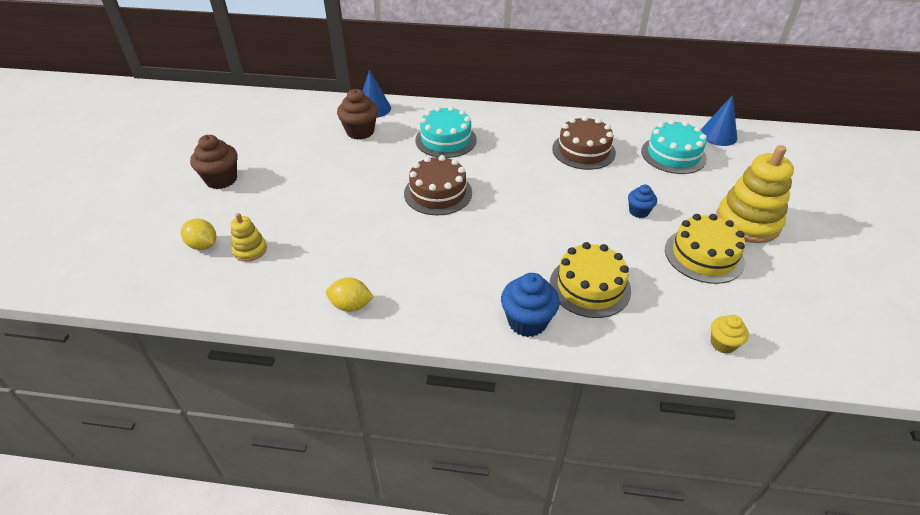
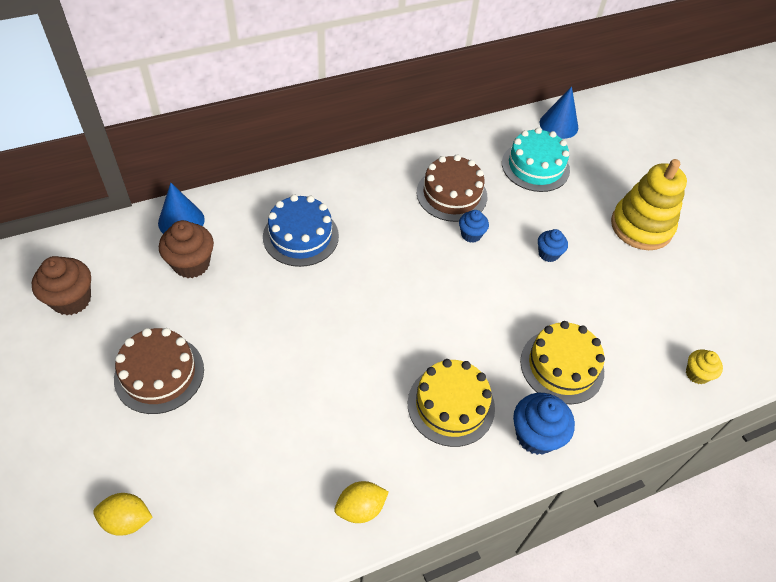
camera: 35 degrees left, 10 degrees up
brown cupcake [190,135,238,189] -> brown cupcake moved to [31,256,91,316]
yellow stacking toy [231,213,267,262] -> none
brown cake [404,155,472,215] -> brown cake moved to [114,328,204,414]
turquoise cake [415,106,477,158] -> blue cake [263,195,339,267]
yellow cake [665,214,745,284] -> yellow cake moved to [407,359,495,447]
none -> blue cupcake [459,210,489,243]

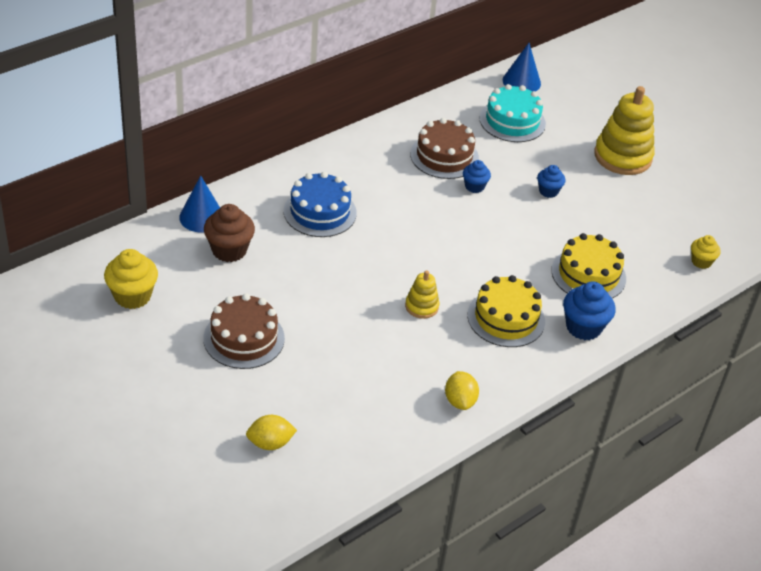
camera: 15 degrees left, 10 degrees down
brown cupcake [31,256,91,316] -> yellow cupcake [104,249,158,309]
yellow lemon [335,481,389,523] -> yellow lemon turned 60 degrees counterclockwise [445,371,479,410]
none -> yellow stacking toy [405,270,439,319]

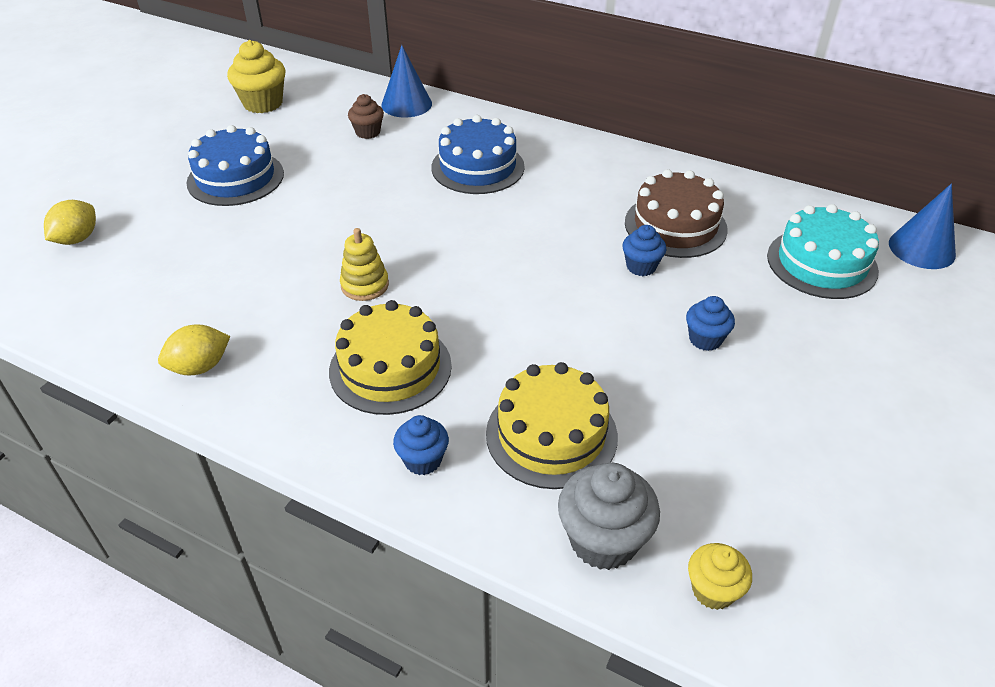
camera: 70 degrees right, 0 degrees up
brown cake [203,293,285,369] -> blue cake [187,125,284,206]
brown cupcake [204,204,255,262] -> brown cupcake [348,94,384,139], size x0.60
yellow lemon [246,415,297,450] -> yellow lemon turned 60 degrees clockwise [44,200,96,245]
blue cupcake [563,282,616,340] -> blue cupcake [393,415,449,475], size x0.60
yellow stacking toy [594,86,655,175] -> none
none -> grey cupcake [558,463,660,570]

